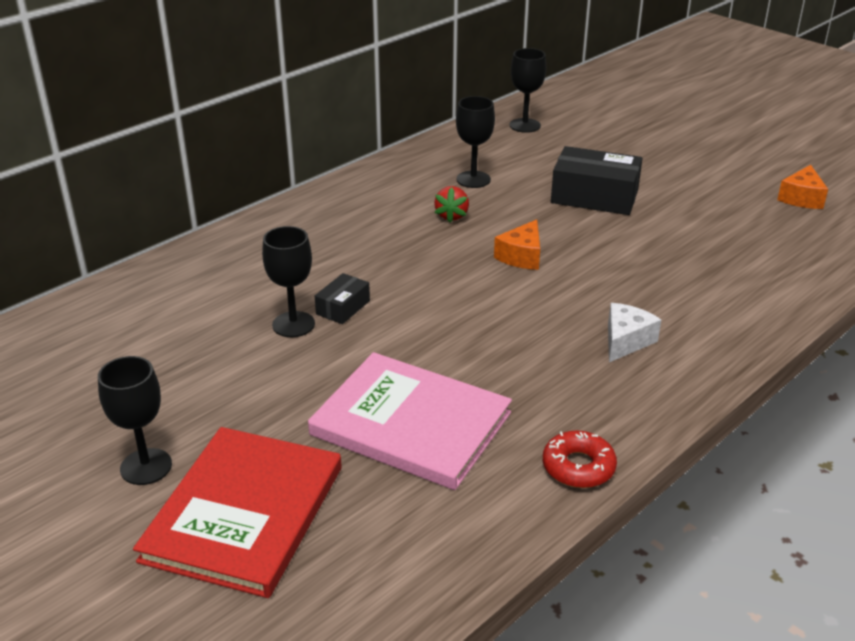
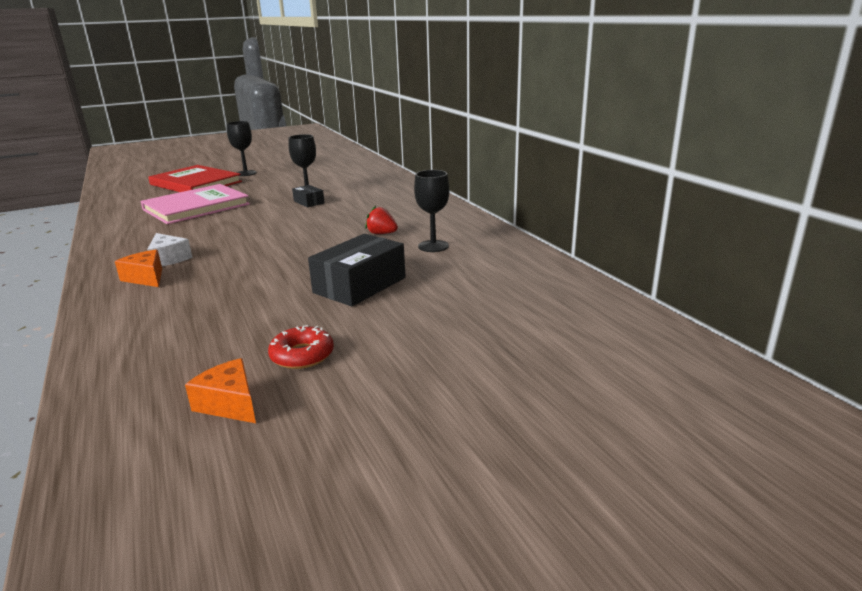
camera: 110 degrees right, 10 degrees down
orange cheese [494,219,540,270] -> orange cheese moved to [115,249,162,287]
black goblet [510,48,546,133] -> none
red donut [543,430,617,488] -> red donut moved to [268,325,334,369]

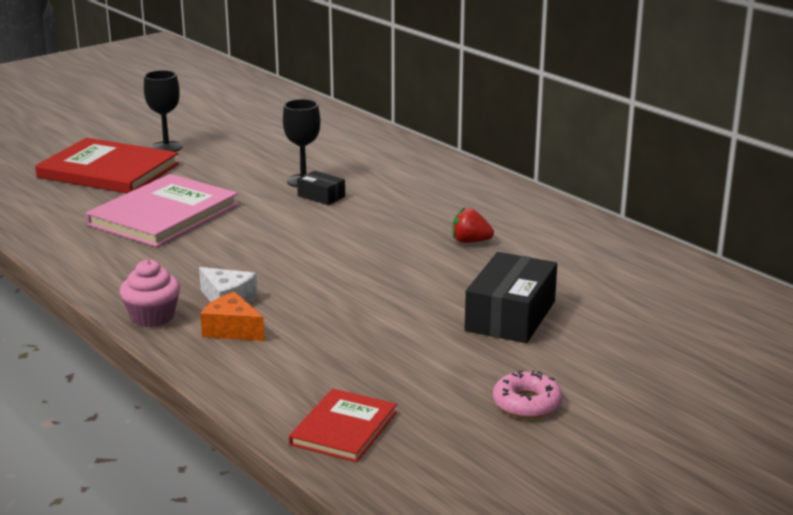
camera: 15 degrees left, 0 degrees up
orange cheese [185,358,256,423] -> none
red donut [268,325,334,369] -> pink donut [493,370,563,418]
black goblet [414,170,449,252] -> none
none -> pink cupcake [120,259,180,327]
none -> red book [289,388,397,462]

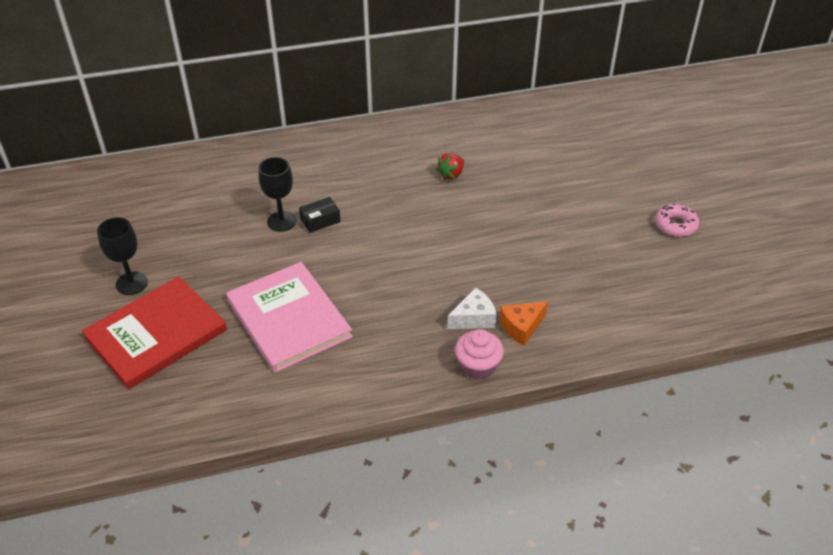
camera: 65 degrees left, 20 degrees up
red book [289,388,397,462] -> none
black box [465,252,557,343] -> none

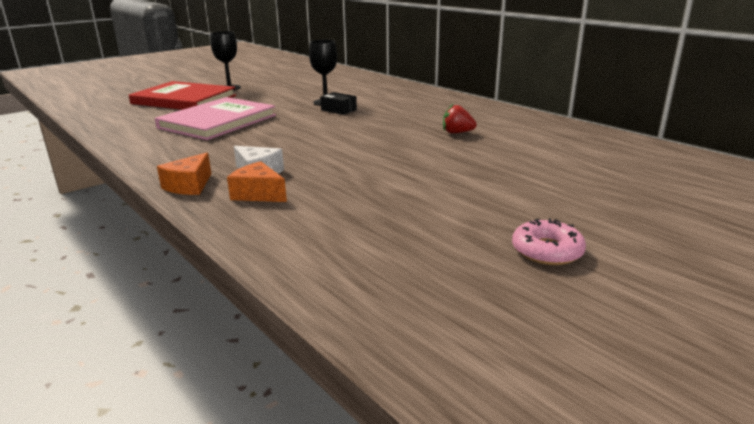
camera: 65 degrees right, 20 degrees down
pink cupcake [455,329,504,380] -> orange cheese [157,153,211,195]

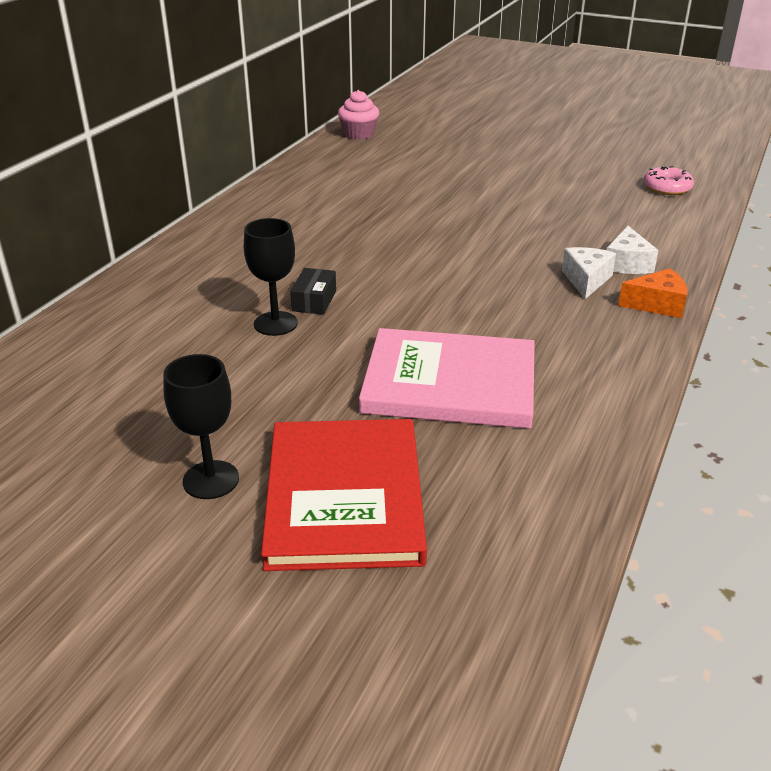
camera: 115 degrees left, 10 degrees up
orange cheese [227,161,287,202] -> white cheese [607,226,659,274]
red strawberry [443,104,477,133] -> none
pink donut [512,218,586,265] -> pink donut moved to [644,166,694,195]
none -> pink cupcake [338,90,379,140]

